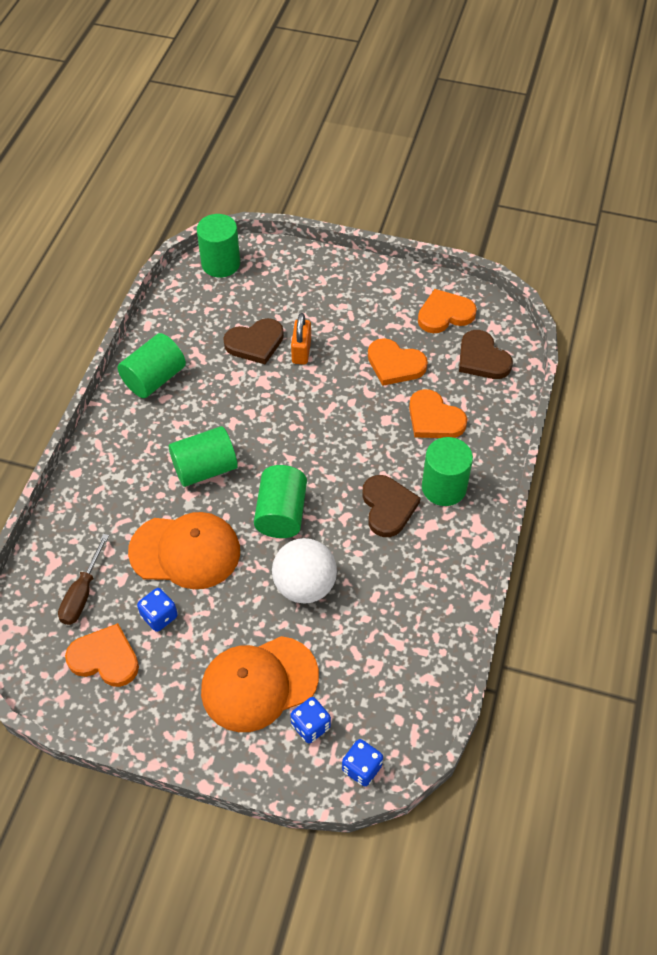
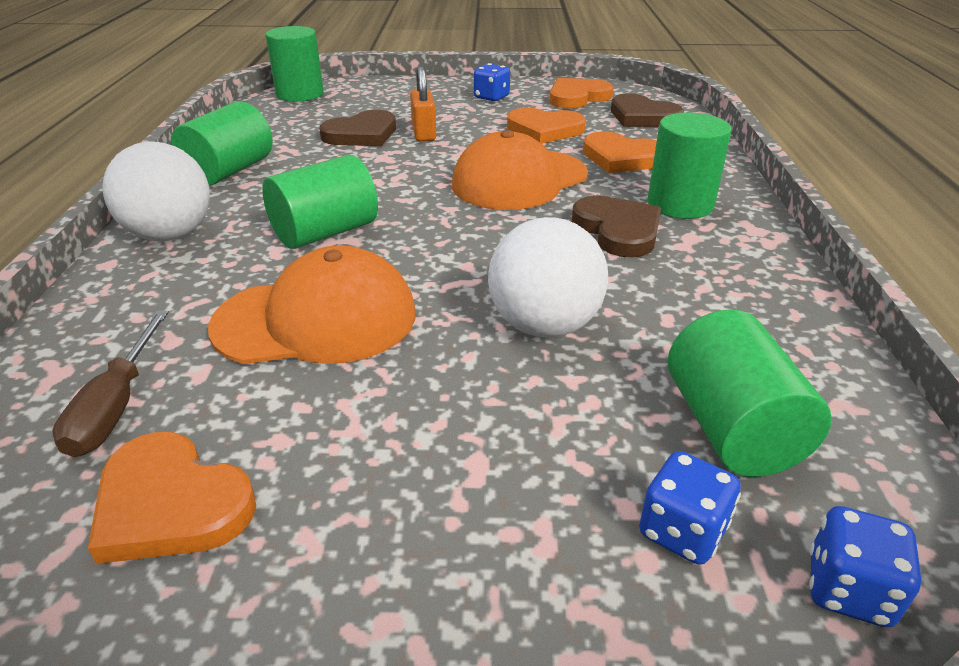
camera: 15 degrees left, 20 degrees down
orange heart [65,623,139,687] -> orange heart turned 150 degrees counterclockwise [88,432,256,564]
blue dice [137,588,178,632] -> blue dice moved to [474,63,510,101]
orange cap [201,636,319,732] -> orange cap moved to [452,130,588,210]
green cylinder [254,465,307,538] -> green cylinder moved to [668,309,832,477]
none -> white ball [102,142,210,241]

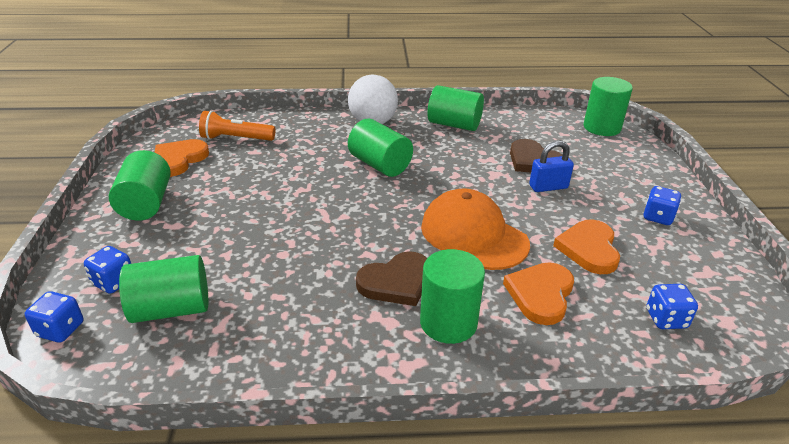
camera: 85 degrees right, 0 degrees up
brown screwdriver [53,311,169,457] -> orange flashlight [199,111,275,141]
orange cap [208,245,416,364] -> none
orange padlock [410,66,436,141] -> blue padlock [529,140,574,192]
white ball [488,217,608,337] -> none
orange heart [549,78,614,109] -> none
brown heart [611,93,684,127] -> blue dice [647,284,698,329]
none -> green cylinder [109,150,171,221]

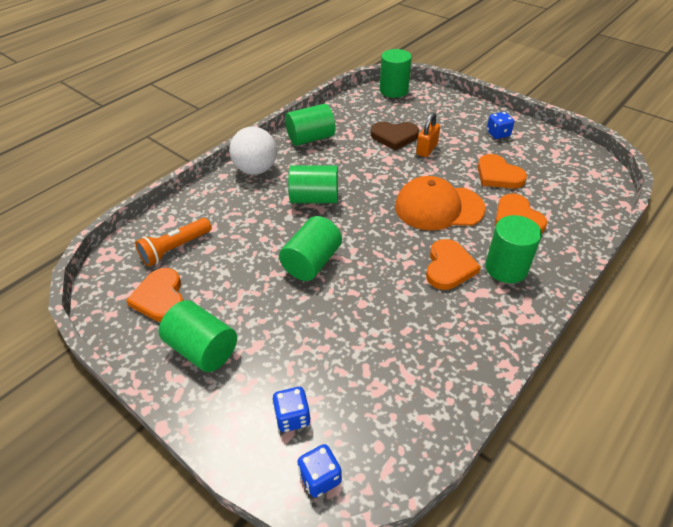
camera: 45 degrees left, 10 degrees up
green cylinder [119,255,208,323] -> green cylinder moved to [279,216,342,281]
brown heart [356,251,427,306] -> orange heart [426,239,481,290]
blue padlock [529,140,574,192] -> orange padlock [416,112,440,157]
blue dice [647,284,698,329] -> none

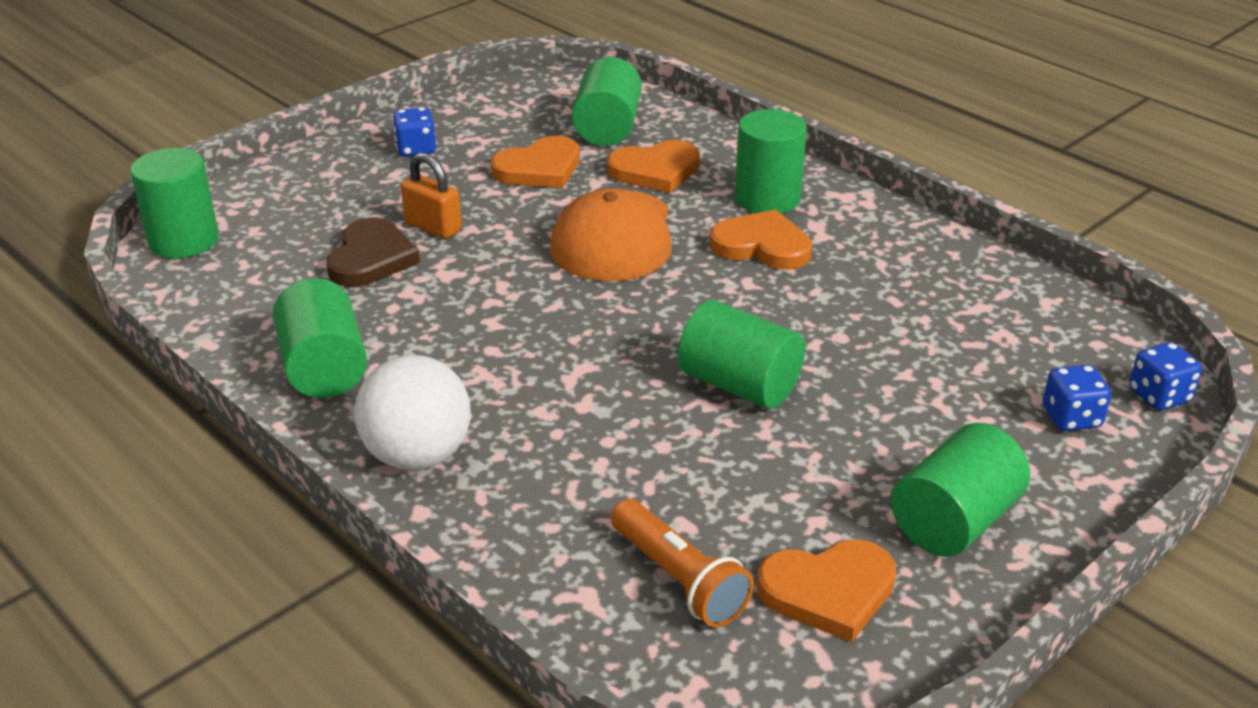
camera: 85 degrees left, 10 degrees down
green cylinder [288,165,338,203] -> green cylinder moved to [572,57,642,146]

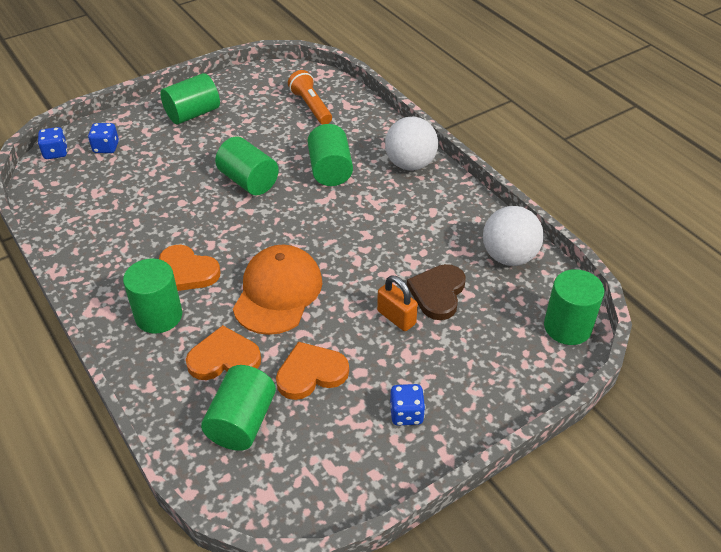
camera: 170 degrees left, 10 degrees up
green cylinder [273,278,367,398] -> green cylinder moved to [308,124,353,186]
orange heart [757,540,897,642] -> none
none -> white ball [483,206,544,266]

